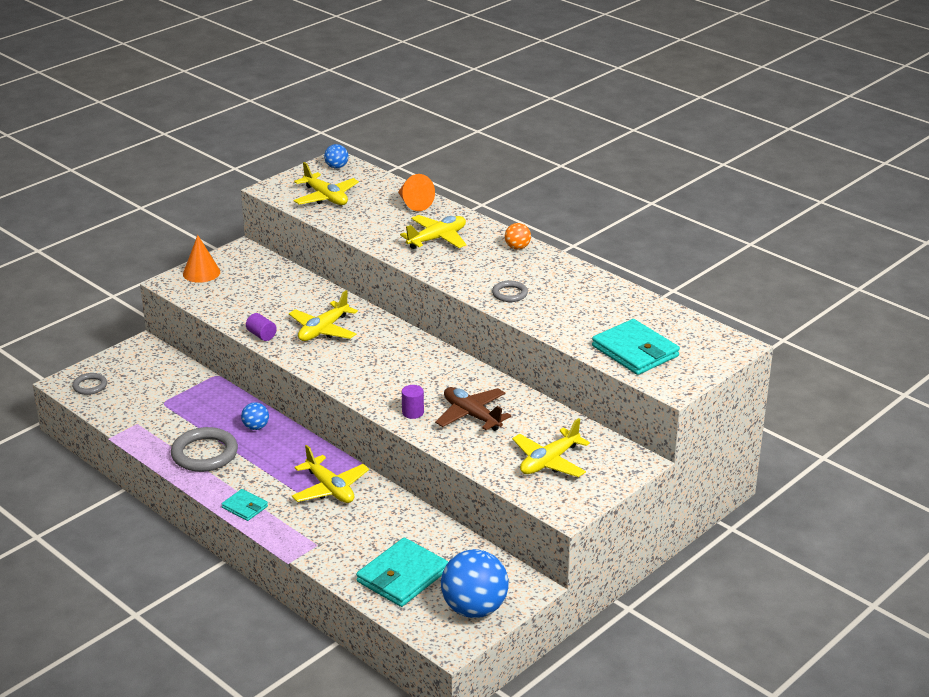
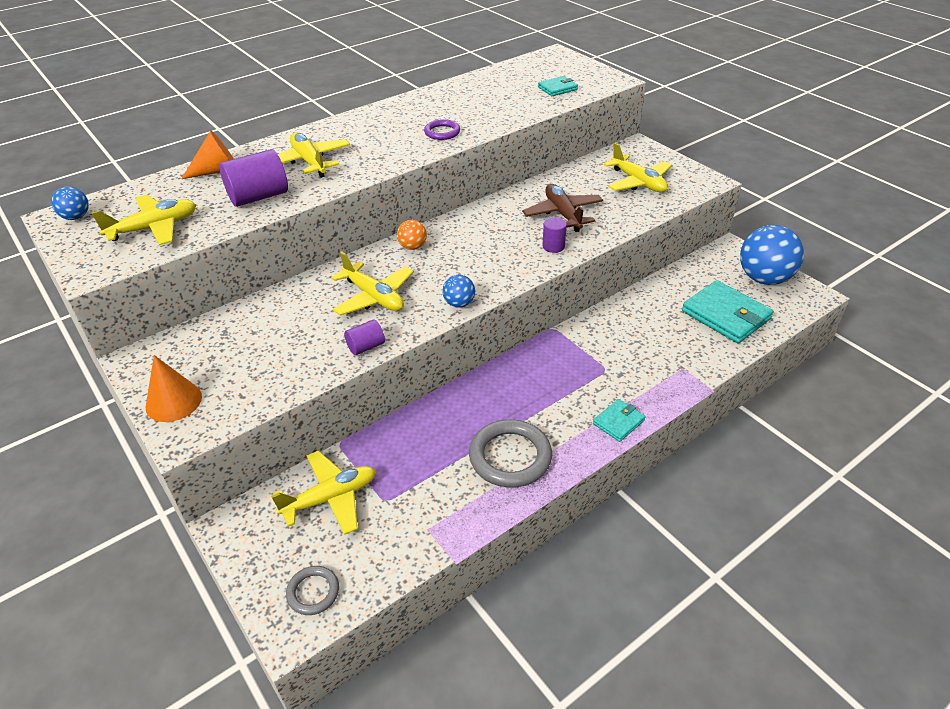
camera: 80 degrees left, 10 degrees up
blue ball [241,402,269,430] -> blue ball moved to [442,275,475,308]
yellow plane [292,445,369,503] -> yellow plane moved to [271,451,376,535]
brown plane [435,387,511,431] -> brown plane turned 105 degrees clockwise [522,184,603,232]
grey ring [492,281,528,302] -> purple ring [424,119,460,140]
orange ball [505,223,531,250] -> orange ball moved to [397,220,427,250]
turquoise wallet [592,319,680,375] -> turquoise wallet [538,76,578,96], size x0.52
none -> purple cylinder [219,149,288,207]

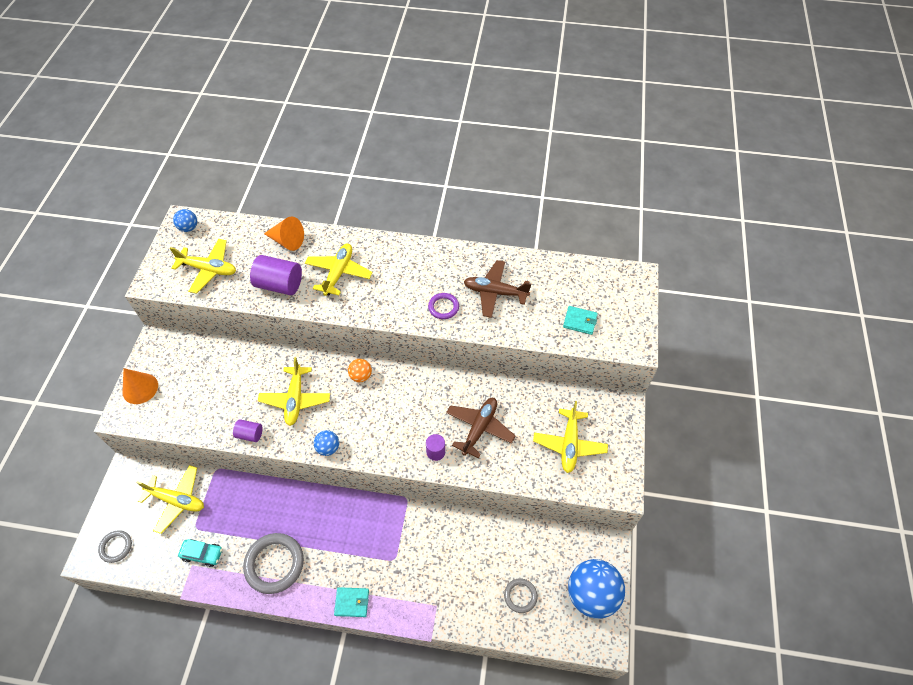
camera: 45 degrees right, 15 degrees up
turquoise wallet [682,280,773,343] -> grey ring [504,578,538,613]
none -> turquoise car [178,539,222,567]
none -> brown plane [464,260,531,318]

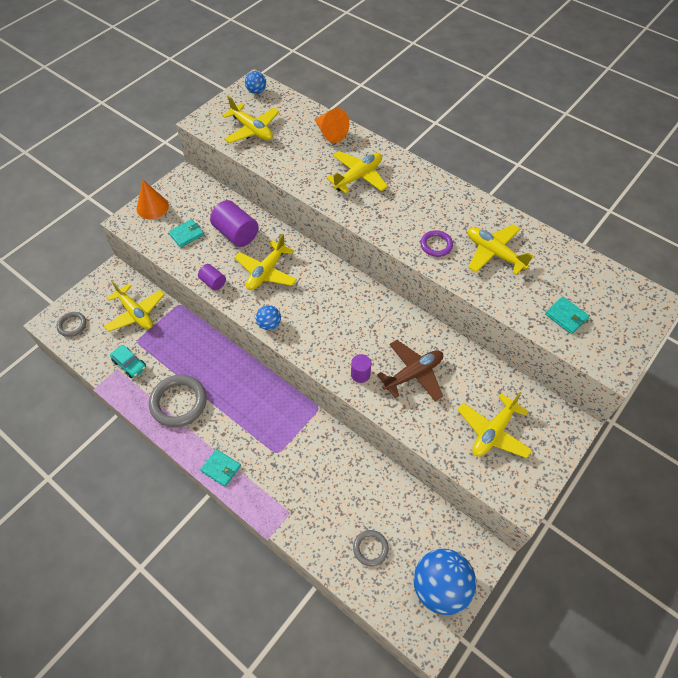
camera: 30 degrees right, 0 degrees up
purple cylinder [250,255,302,295] -> purple cylinder moved to [210,200,259,247]
orange ball [348,359,372,382] -> none
brown plane [464,260,531,318] -> yellow plane [468,224,534,275]
none -> turquoise wallet [168,219,204,248]

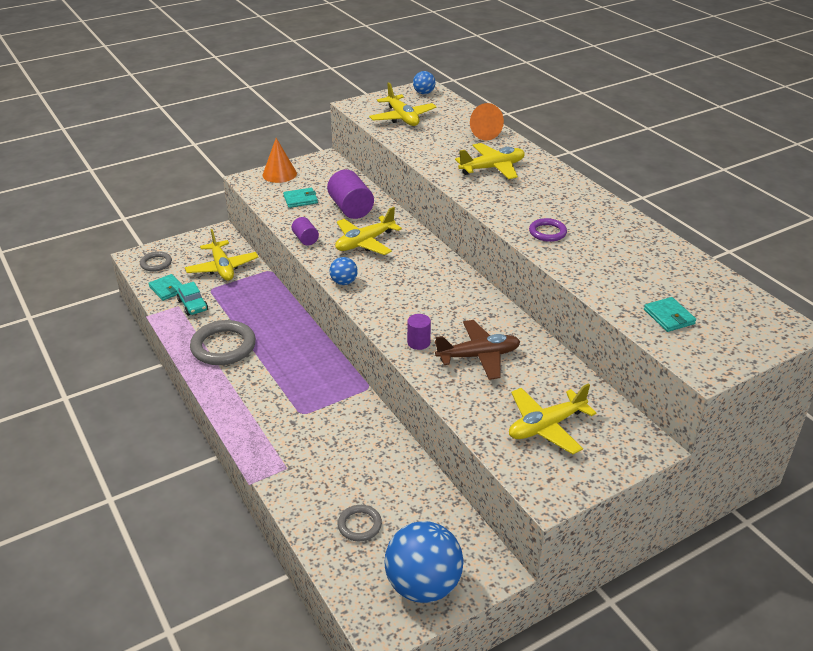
camera: 20 degrees right, 20 degrees down
turquoise wallet [200,449,241,487] -> turquoise wallet moved to [148,274,182,301]
yellow plane [468,224,534,275] -> none

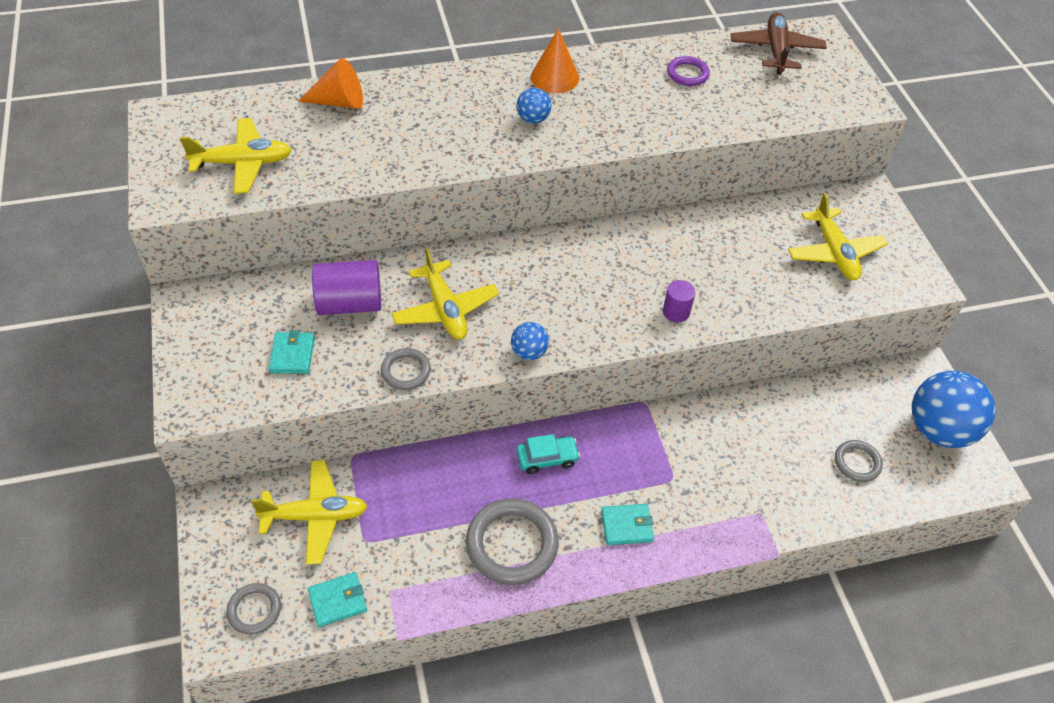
camera: 75 degrees left, 15 degrees up
turquoise car [177,282,208,316] -> turquoise car moved to [516,434,580,474]
orange cone [262,138,297,183] -> orange cone moved to [531,28,579,93]
purple cylinder [292,217,319,245] -> grey ring [381,348,431,390]
blue ball [413,71,436,94] -> blue ball moved to [517,88,552,124]
brown plane [435,320,520,380] -> brown plane moved to [731,12,827,75]
yellow plane [455,143,525,179] -> none
purple ring [529,218,567,242] -> purple ring moved to [667,56,710,86]
turquoise wallet [644,297,696,332] -> turquoise wallet moved to [601,504,654,545]

